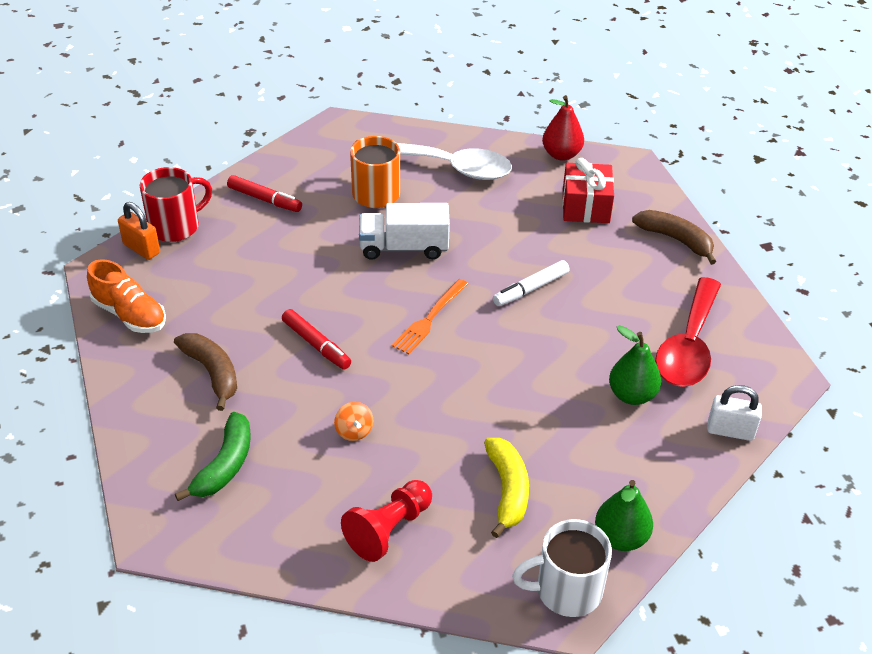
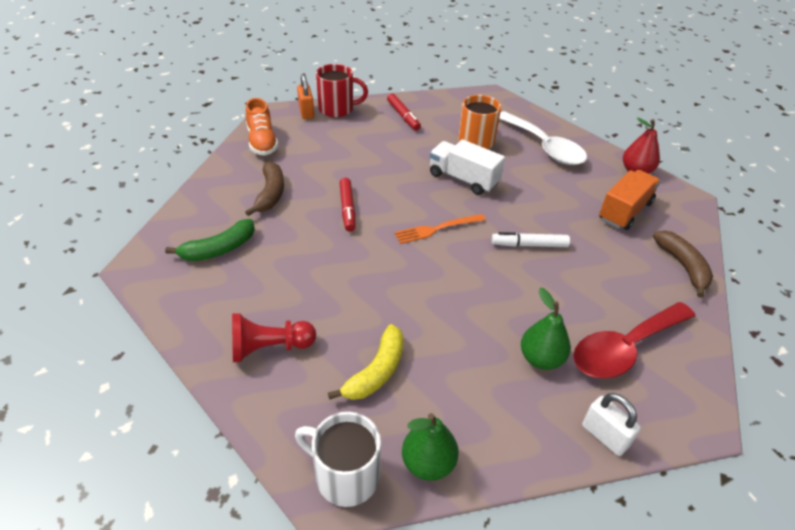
camera: 35 degrees right, 0 degrees up
orange spinning top [334,402,373,441] -> none
red gift [562,158,614,223] -> orange truck [599,170,661,230]

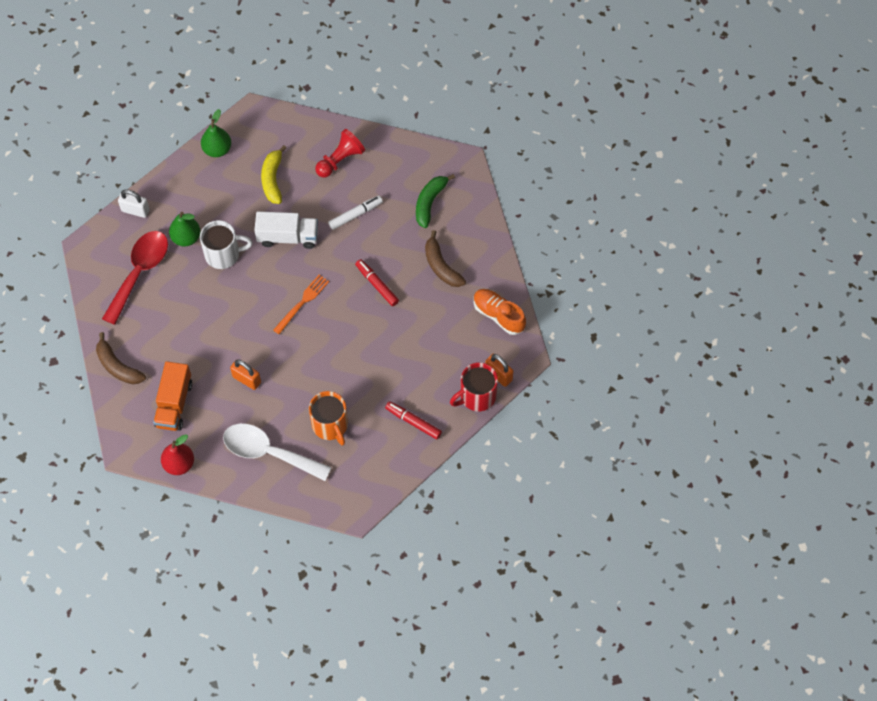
camera: 150 degrees right, 20 degrees up
white mug [295,412,381,507] -> white mug moved to [200,220,252,269]
white truck [430,139,505,195] -> white truck moved to [254,211,318,249]
white marker [492,232,570,247] -> white marker moved to [328,196,383,230]
none -> orange padlock [230,359,261,390]

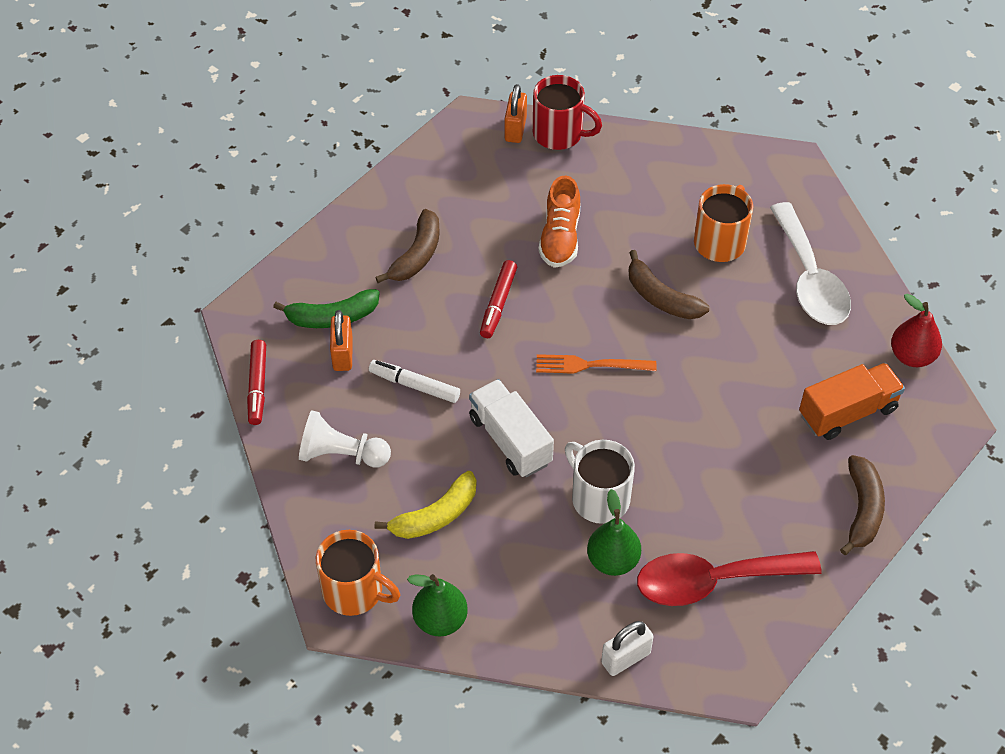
camera: 125 degrees left, 10 degrees down
white padlock [118,189,150,218] -> white padlock turned 75 degrees clockwise [601,621,654,676]
orange padlock [230,359,261,390] -> orange padlock moved to [330,310,353,371]
red pawn [315,129,365,178] -> white pawn [299,410,391,467]
red marker [385,401,442,440] -> red marker moved to [247,340,266,425]
orange shoe [474,289,526,335] -> orange shoe moved to [539,176,580,268]
none -> orange mug [316,530,400,616]
none -> brown banana [629,250,709,319]

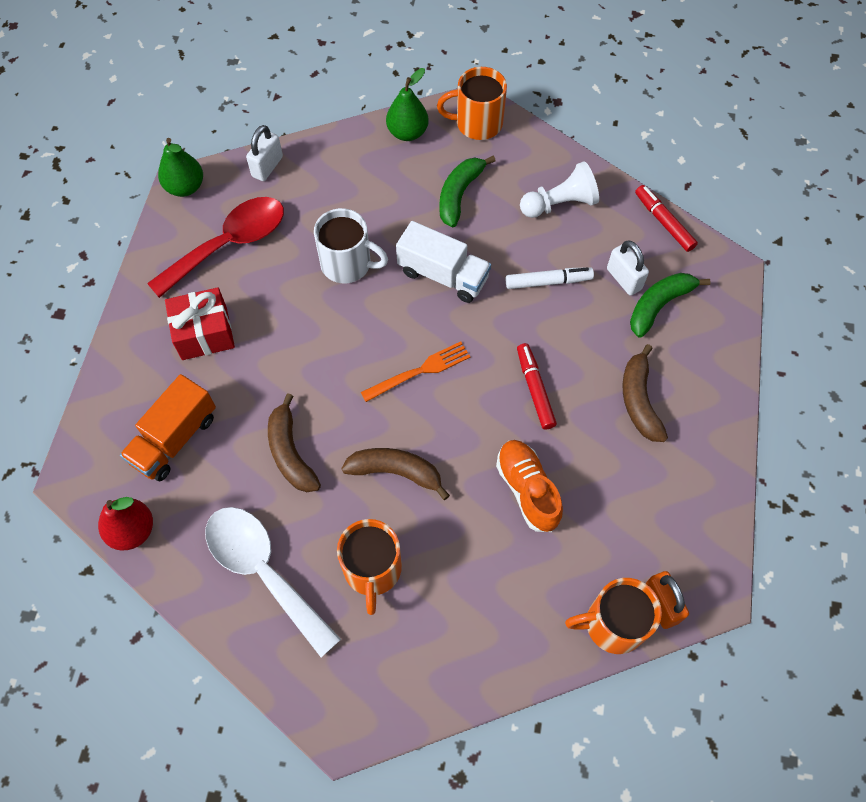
camera: 150 degrees right, 10 degrees up
orange padlock [330,310,353,371] -> white padlock [607,240,649,295]
yellow banana [375,471,477,539] -> green banana [439,156,496,227]
red mug [533,75,602,150] -> orange mug [565,578,662,654]
green pear [587,489,641,576] -> green pear moved to [158,138,203,197]
brown banana [840,455,885,555] -> brown banana moved to [268,393,321,492]
none -> red gift [165,287,235,360]

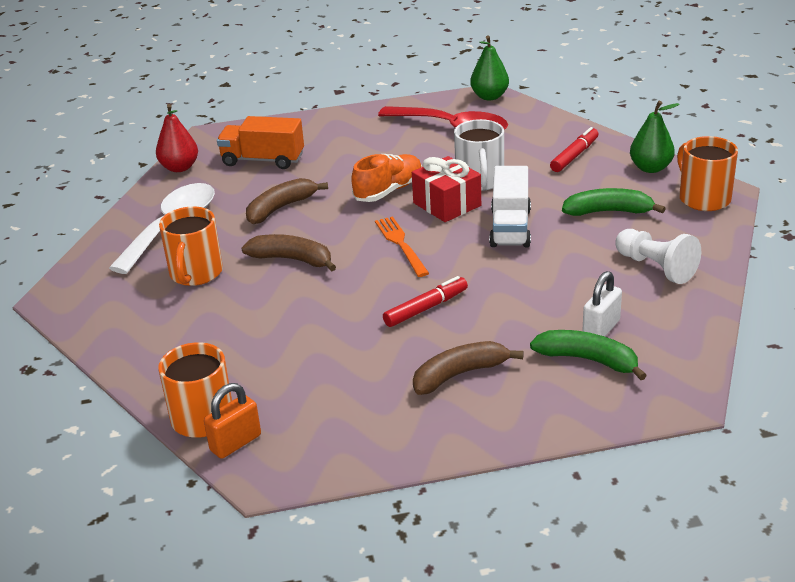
camera: 70 degrees right, 30 degrees down
red gift [165,287,235,360] -> red gift moved to [412,156,481,222]
white padlock [246,125,283,181] -> none
orange mug [337,519,402,615] -> orange mug turned 60 degrees counterclockwise [159,206,223,286]
brown banana [341,448,450,500] -> brown banana turned 60 degrees counterclockwise [241,234,336,272]
orange fork [361,342,470,402] -> orange fork turned 150 degrees counterclockwise [375,216,429,277]
orange shoe [496,440,563,532] -> orange shoe moved to [351,154,422,202]
white marker [506,267,594,289] -> none
red marker [635,185,698,252] -> red marker moved to [550,127,598,172]

